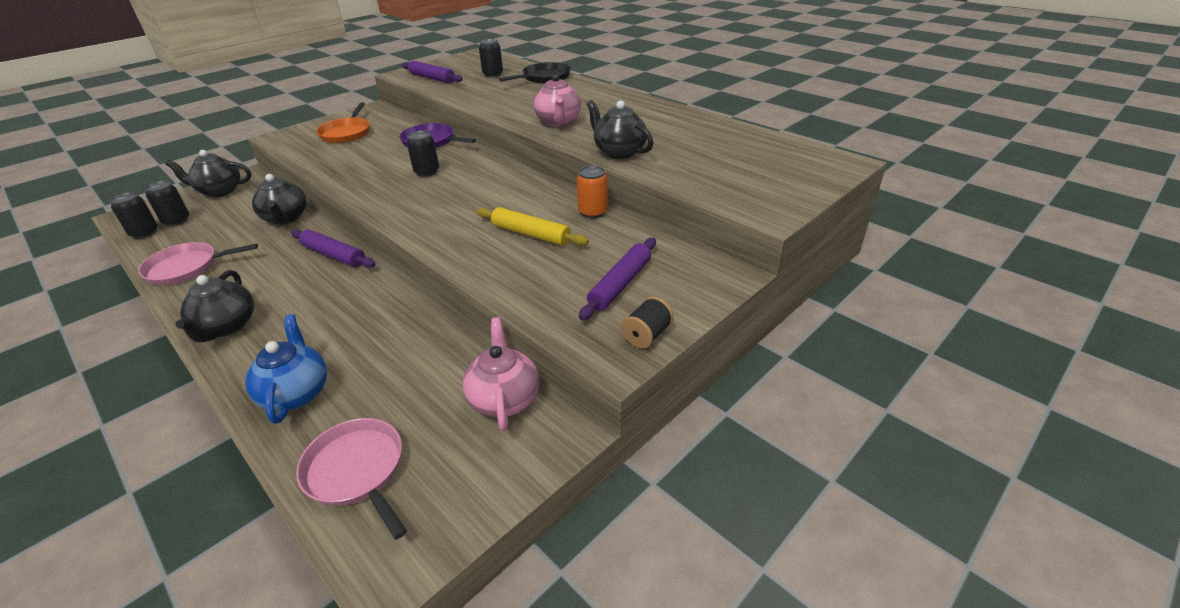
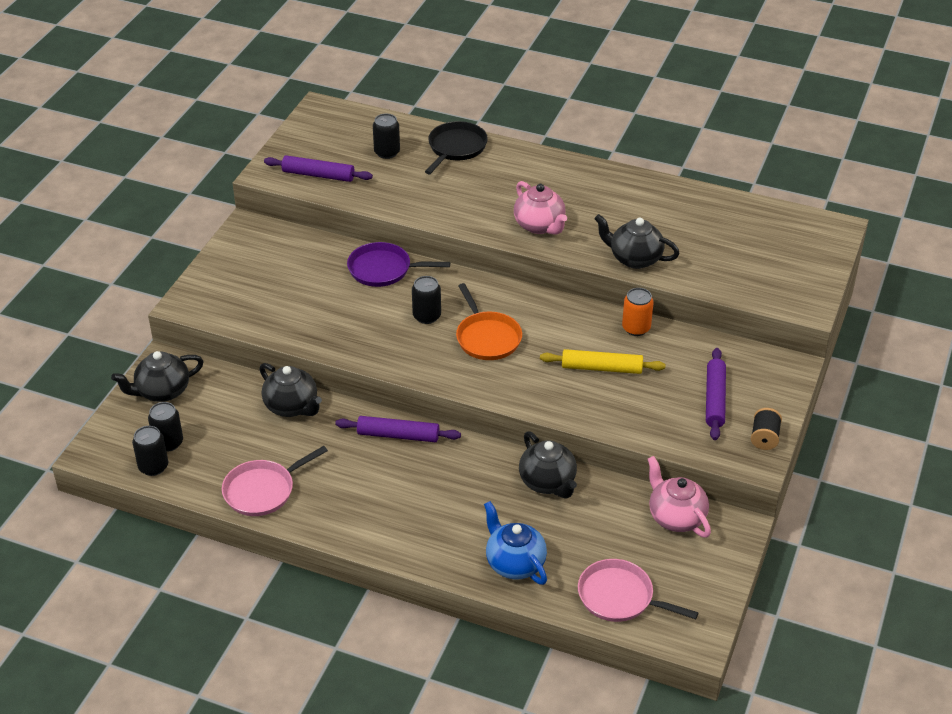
camera: 25 degrees left, 5 degrees up
black teapot [175,270,254,342] -> black teapot moved to [519,431,577,498]
orange pan [316,102,370,143] -> orange pan moved to [456,283,522,360]

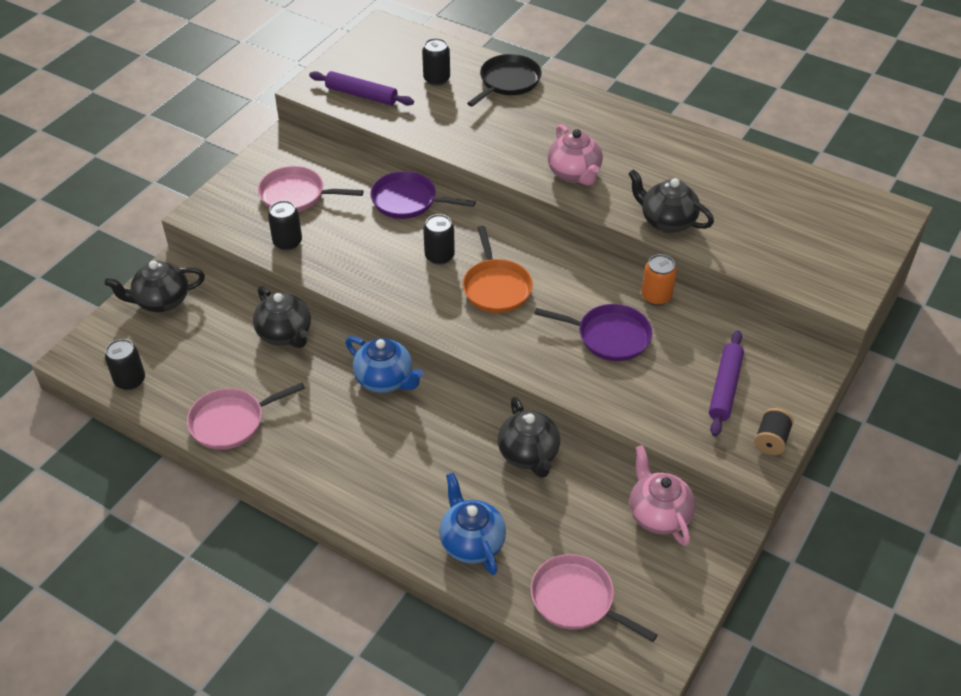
camera: 10 degrees right, 5 degrees up
black can [148,402,183,452] -> black can moved to [268,200,302,251]
purple rolling pin [335,416,461,442] -> blue teapot [345,336,424,393]
yellow rolling pin [540,349,665,374] -> purple pan [534,304,652,361]
none -> pink pan [258,166,363,212]

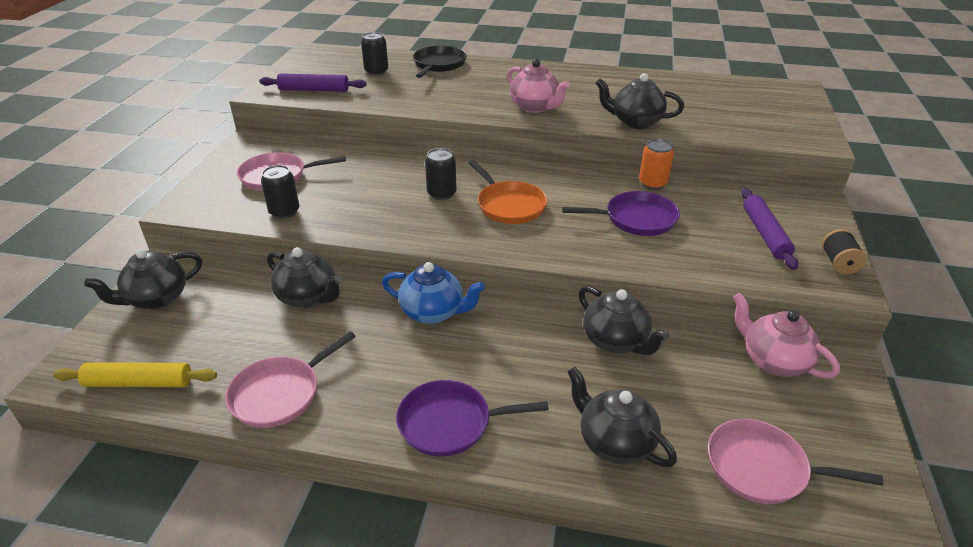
camera: 20 degrees left, 10 degrees down
black can [105,339,145,390] -> yellow rolling pin [53,362,217,387]
purple pan [370,171,476,219] -> purple pan moved to [396,380,549,457]
blue teapot [439,472,506,575] -> black teapot [567,367,677,467]

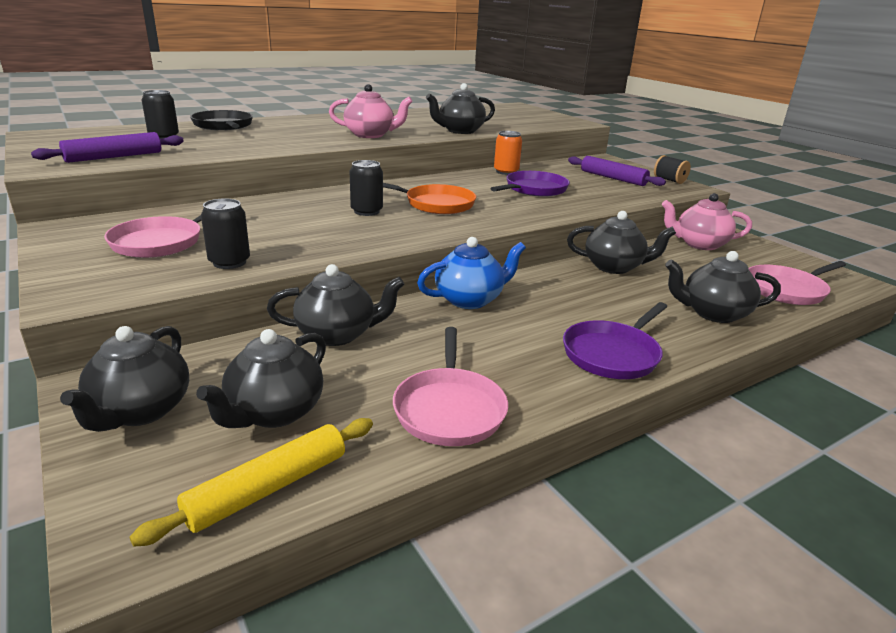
camera: 45 degrees left, 10 degrees down
none -> black teapot [196,329,326,428]

